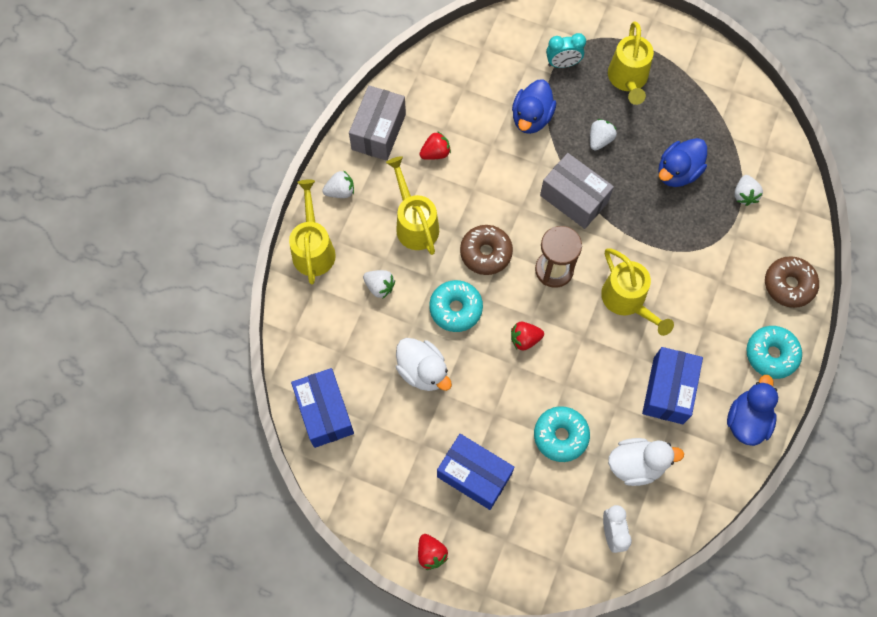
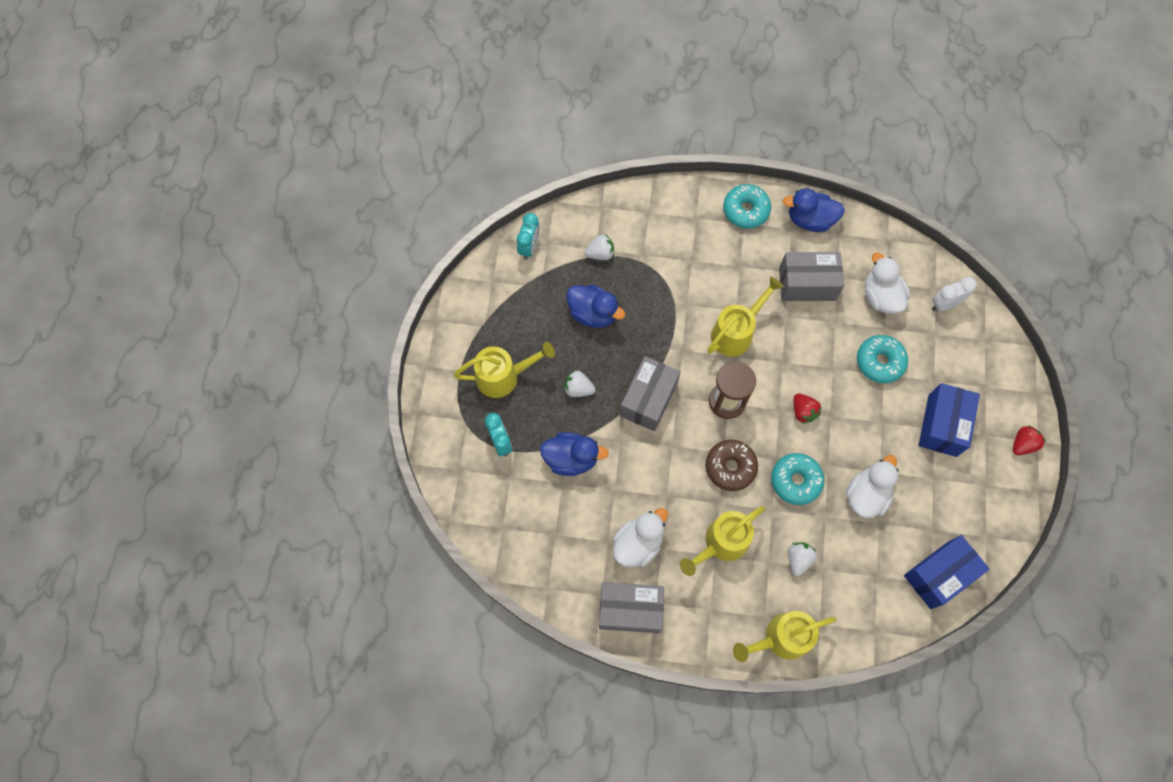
camera: 105 degrees left, 0 degrees up
white strawberry [322,170,354,198] -> none
red strawberry [420,131,451,160] -> white duck [613,508,668,567]
blue box [642,347,703,424] -> grey box [779,252,844,301]
brown donut [765,256,819,308] -> none
none -> turquoise clock [517,213,540,260]

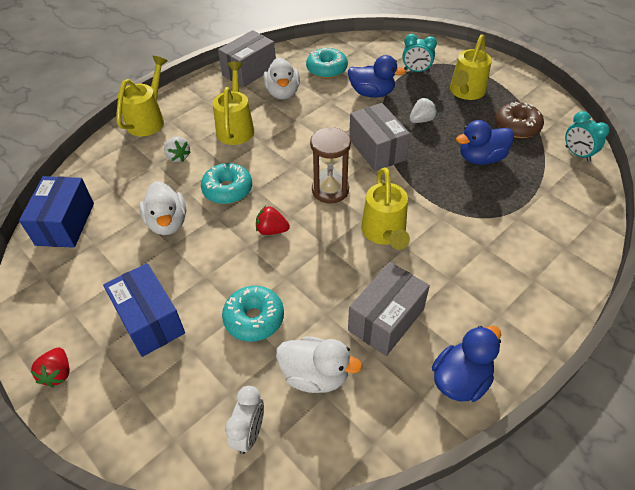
camera: 130 degrees right, 20 degrees down
blue duck [540,432,609,476] -> blue duck turned 120 degrees counterclockwise [348,55,406,98]
white strawberry [584,234,614,260] -> none
brown donut [706,440,758,491] -> brown donut moved to [495,102,544,138]
turquoise donut [723,184,771,229] -> turquoise donut moved to [306,47,348,79]

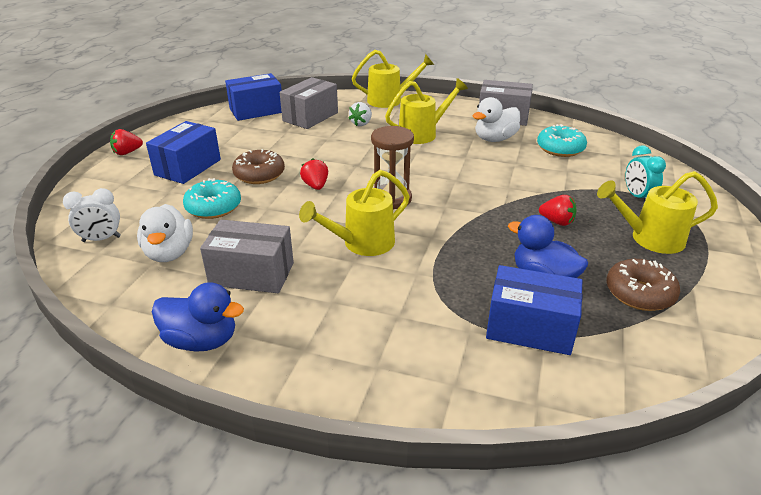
camera: 60 degrees right, 15 degrees down
white duck [139,181,186,235] -> none
turquoise donut [201,163,252,204] -> none
blue duck [348,55,406,98] -> none
grey box [349,103,410,171] -> grey box moved to [280,77,338,129]
white strawberry [409,98,437,123] -> red strawberry [539,195,577,226]
turquoise clock [565,111,610,162] -> none
none -> brown donut [232,149,285,184]
none -> blue box [486,265,582,355]

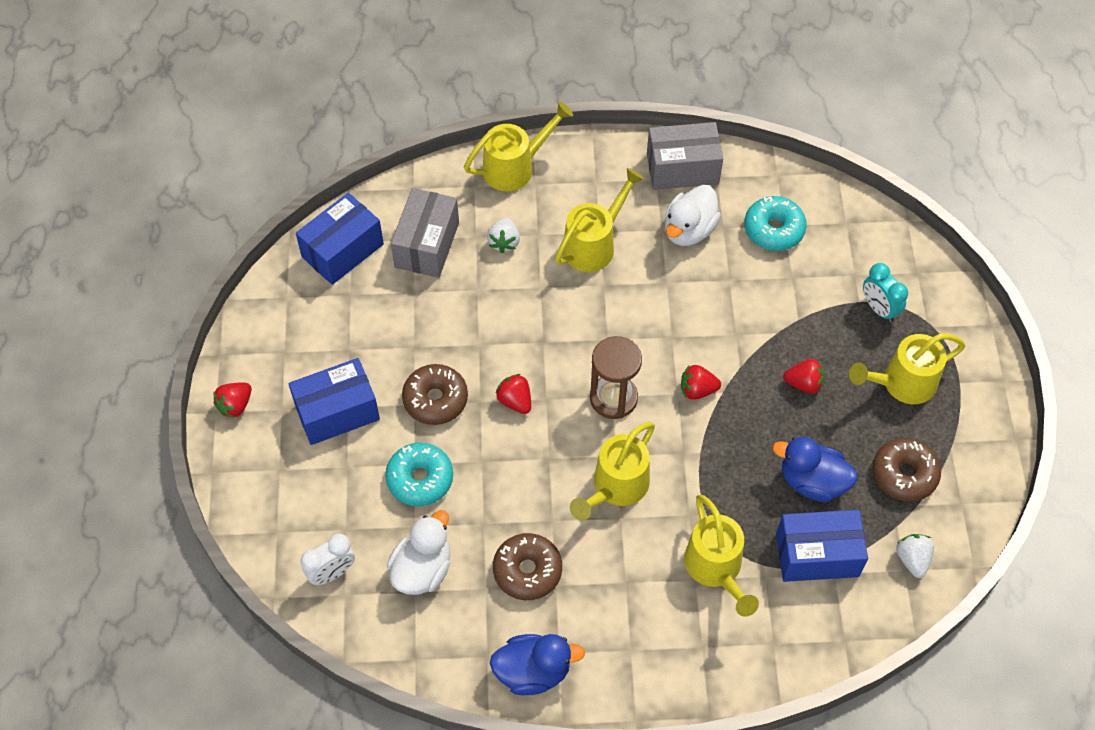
camera: 20 degrees left, 25 degrees up
white duck [137,204,193,262] -> white duck turned 120 degrees counterclockwise [387,510,450,595]
blue box [146,121,221,184] -> blue box turned 60 degrees clockwise [289,358,380,445]
grey box [200,220,294,293] -> brown donut [493,533,562,600]
none -> red strawberry [681,365,721,400]
none -> yellow watering can [684,495,759,617]
none -> white strawberry [896,534,934,578]

